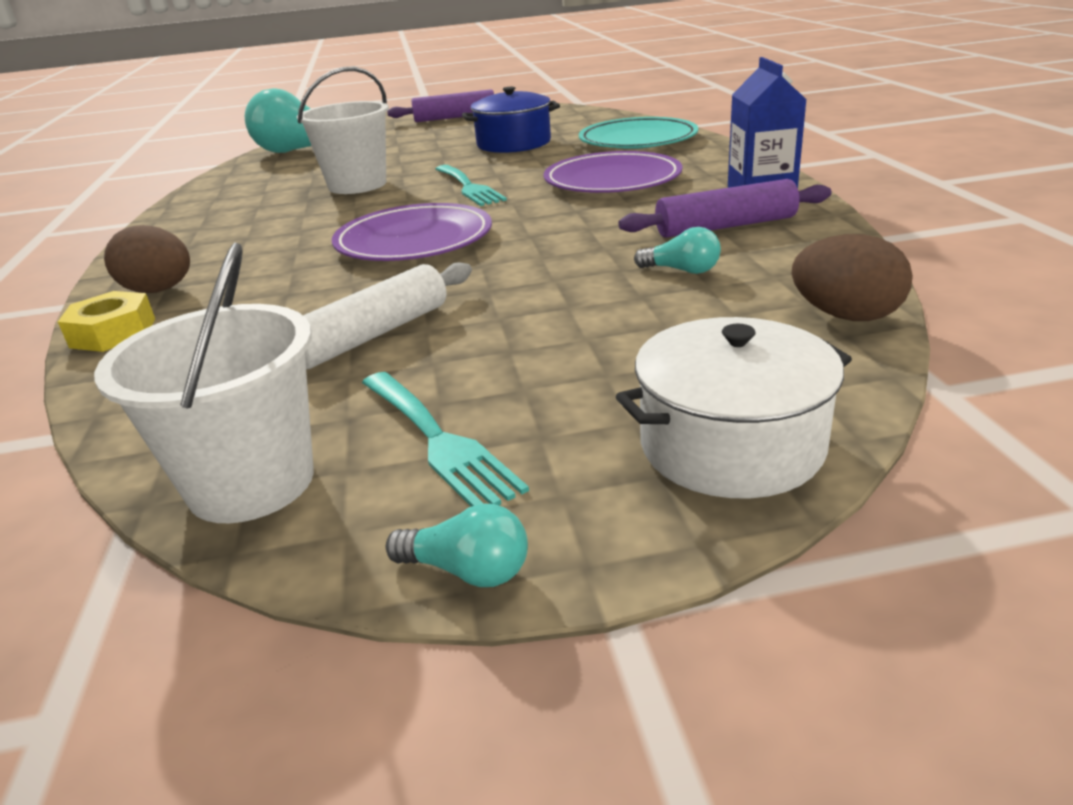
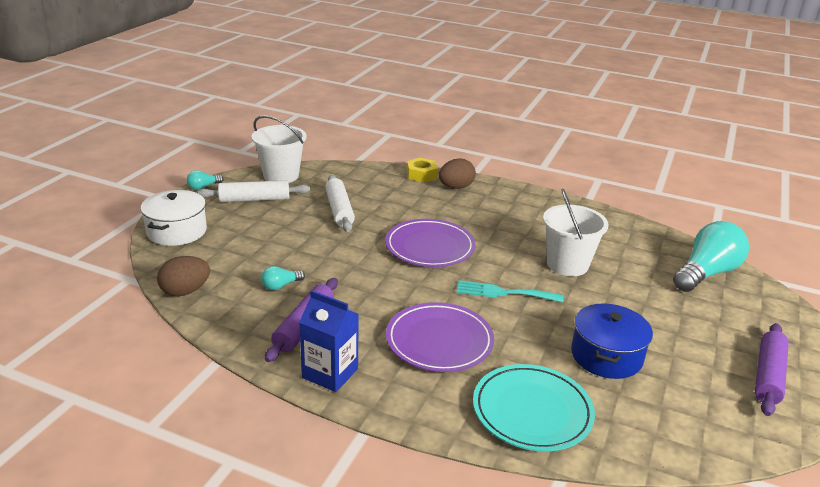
camera: 120 degrees right, 0 degrees up
turquoise fork [362,372,529,507] -> white rolling pin [197,180,310,202]

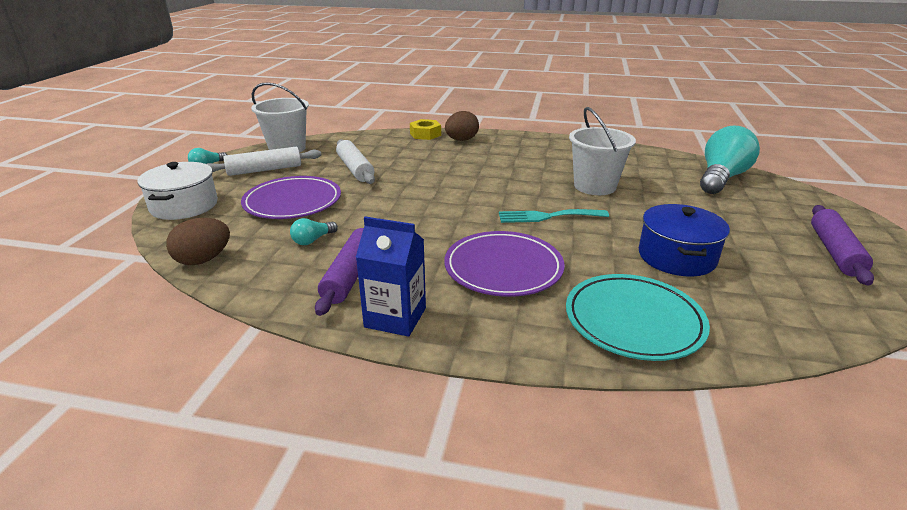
camera: 10 degrees left, 0 degrees up
purple plate [385,219,475,267] -> purple plate moved to [241,176,341,219]

